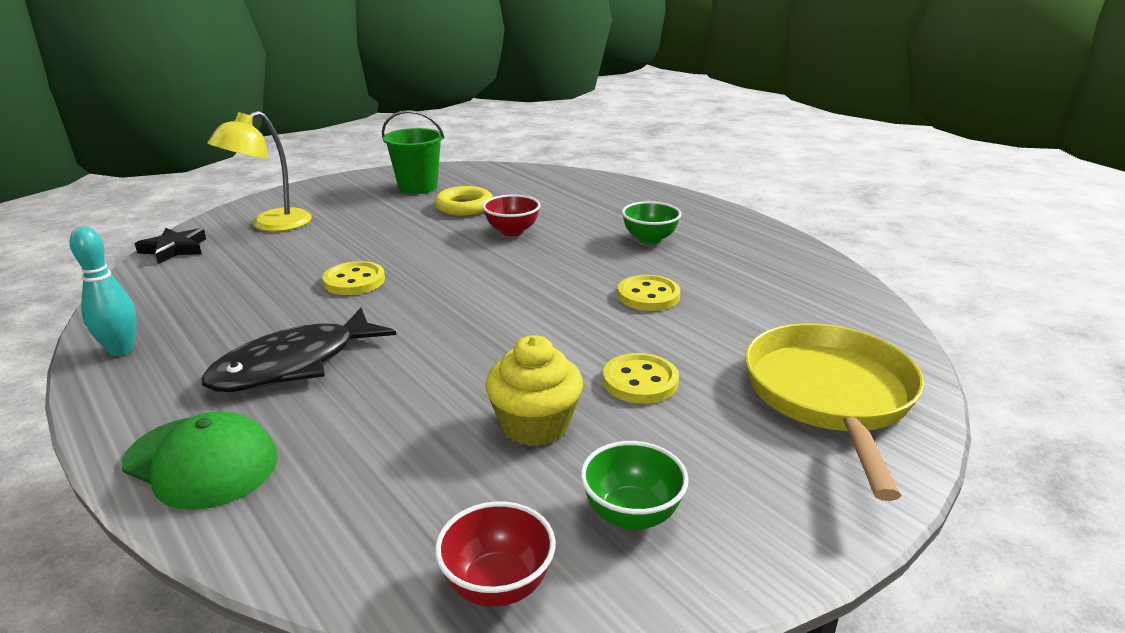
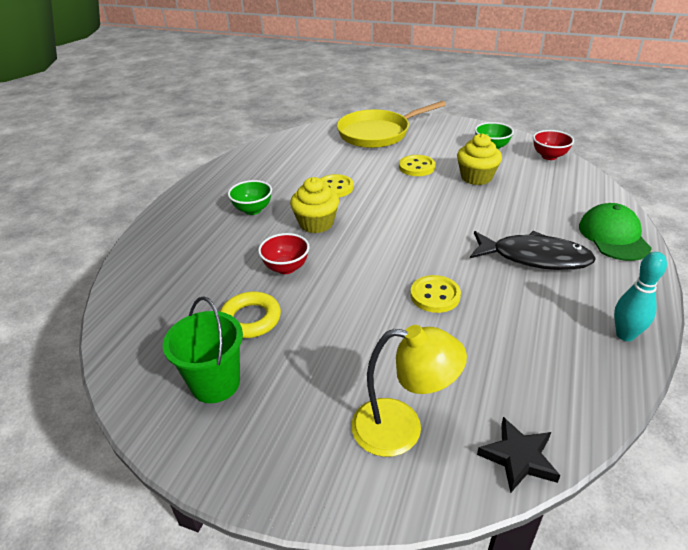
camera: 120 degrees left, 10 degrees up
none -> yellow cupcake [290,177,339,233]

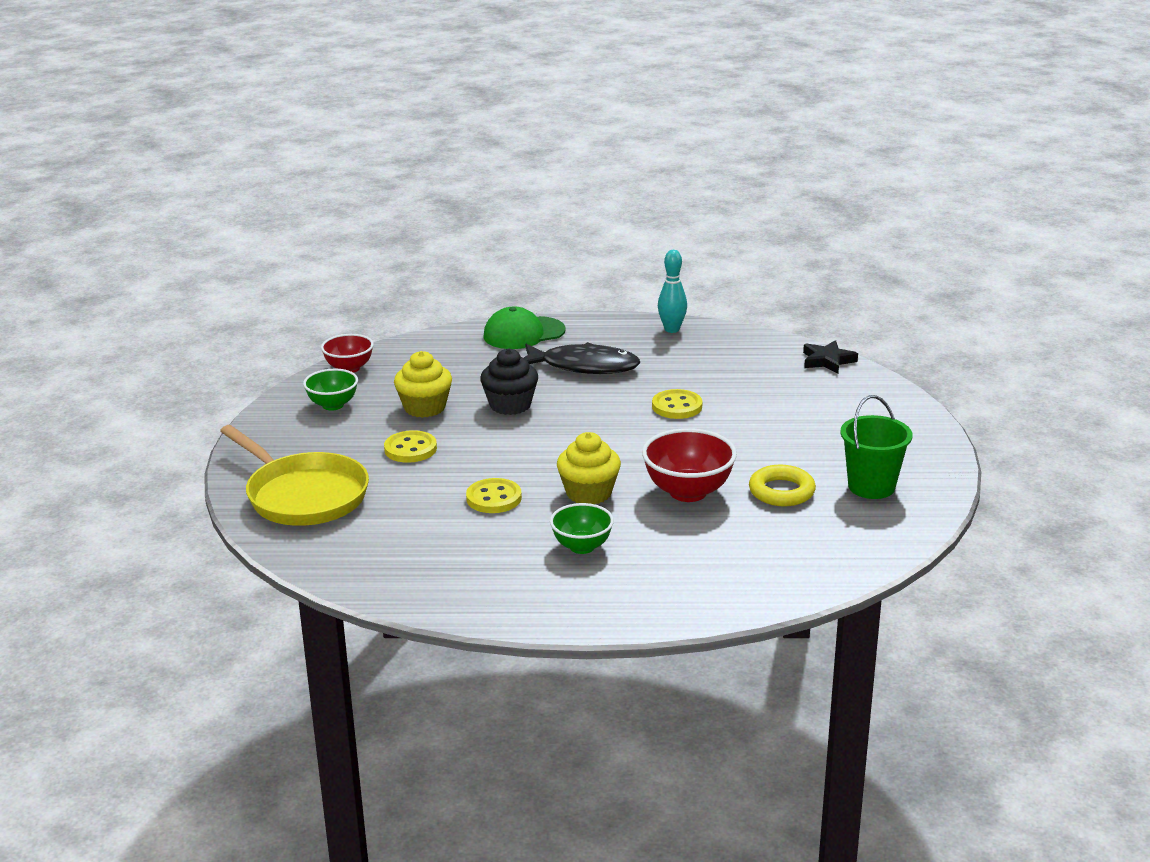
camera: 110 degrees left, 10 degrees down
red bowl [258,233,309,274] -> red bowl [642,428,737,502], size x1.55
yellow lamp [351,325,467,457] -> none
black fish [470,231,596,270] -> black fish turned 105 degrees clockwise [524,342,640,374]
none -> black cupcake [480,348,538,415]

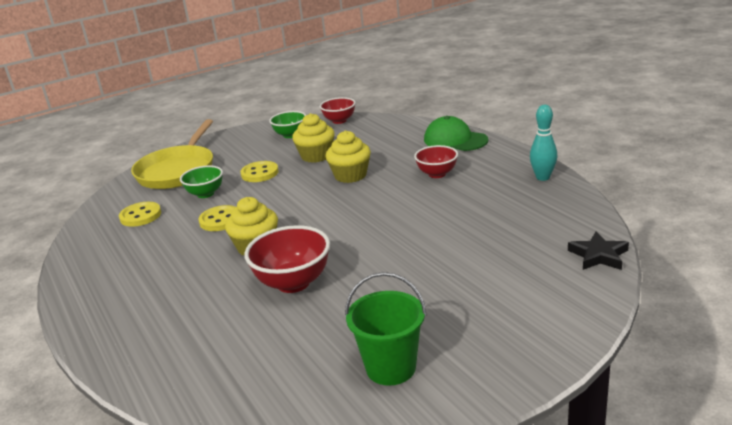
camera: 60 degrees right, 0 degrees up
black cupcake [480,348,538,415] -> yellow cupcake [325,130,371,183]
black fish [524,342,640,374] -> red bowl [414,145,458,178]
green bowl [550,503,614,554] -> green bowl moved to [180,165,223,198]
yellow button [652,389,702,419] -> yellow button moved to [119,202,161,227]
yellow ring [749,465,816,506] -> none

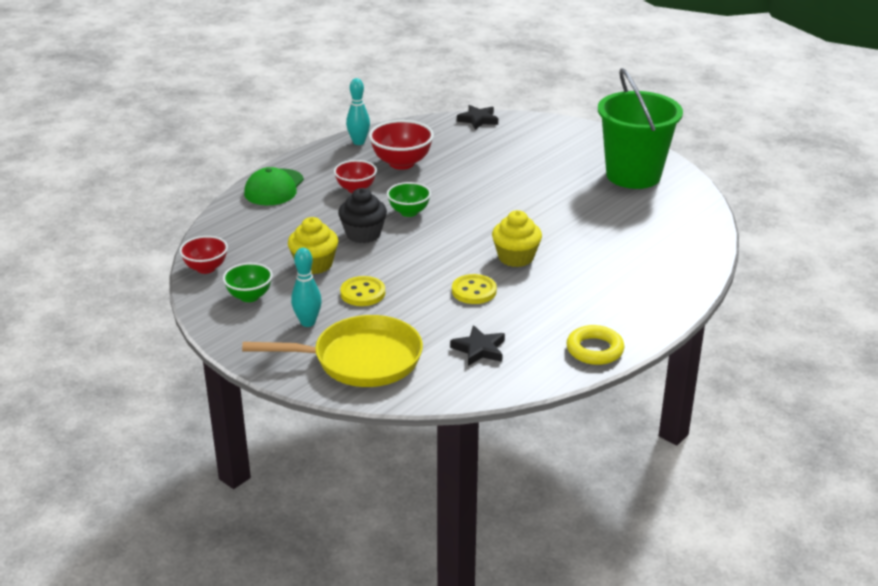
camera: 110 degrees left, 5 degrees up
yellow button [119,202,161,227] -> black star [450,325,505,366]
green bowl [180,165,223,198] -> green bowl moved to [387,182,431,217]
red bowl [244,225,330,293] -> red bowl moved to [369,120,434,170]
yellow cupcake [325,130,371,183] -> black cupcake [338,188,387,243]
green bucket [345,272,427,386] -> green bucket [598,68,683,189], size x1.67
none -> turquoise bowling pin [291,248,322,327]
none -> yellow ring [566,325,624,365]

